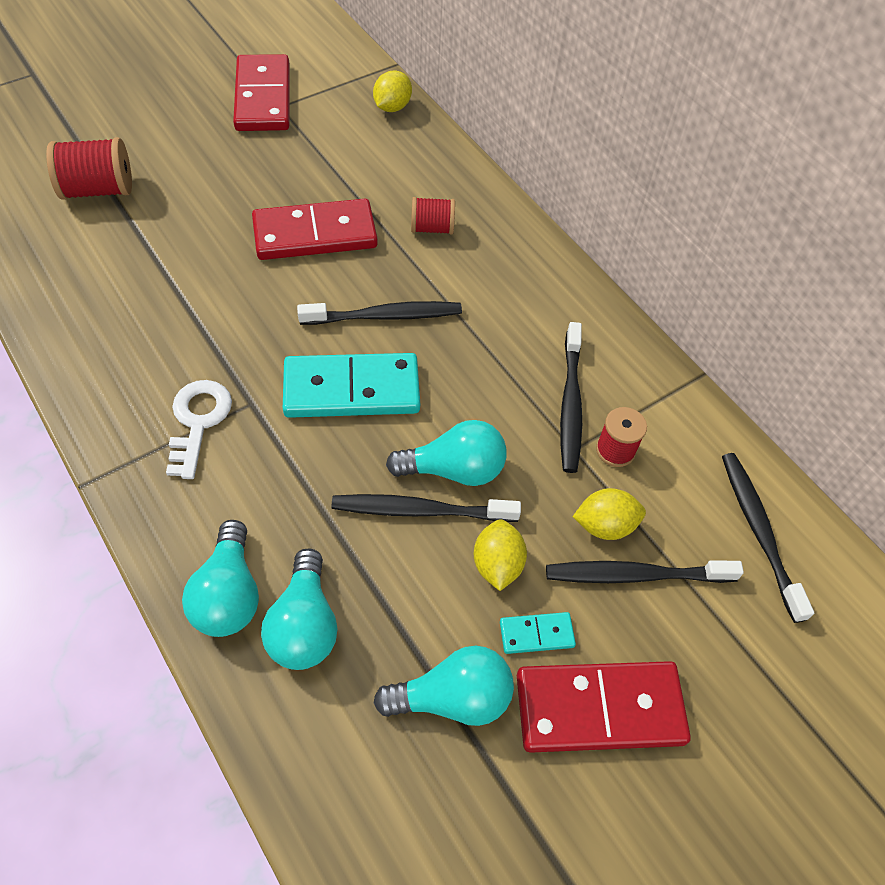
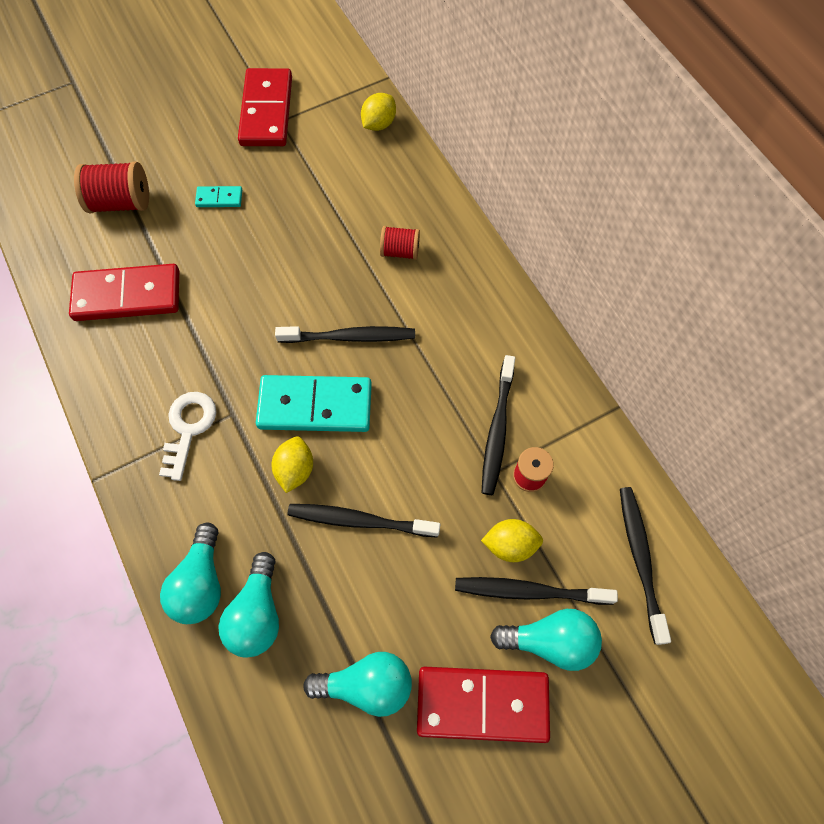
camera: 10 degrees right, 10 degrees up
red domino [252,199,378,260] -> red domino moved to [69,264,179,321]
turquoise light bulb [386,420,507,486] -> turquoise light bulb moved to [490,609,602,671]
yellow lemon [473,519,527,591] -> yellow lemon moved to [271,437,313,493]
turquoise domino [500,612,576,654] -> turquoise domino moved to [195,186,242,207]

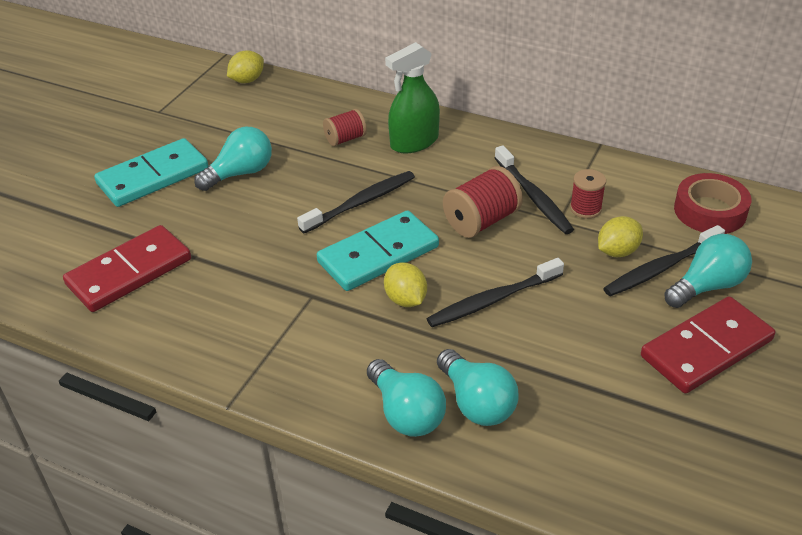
camera: 35 degrees left, 25 degrees down
red spool [74,161,149,213] -> red spool moved to [443,166,523,238]
white key [159,392,216,481] -> none
turquoise domino [195,186,242,207] -> turquoise domino [94,138,209,207], size x2.18
red domino [238,68,292,146] -> none
turquoise light bulb [303,652,412,717] -> turquoise light bulb moved to [194,127,272,191]
yellow lemon [361,93,396,131] -> yellow lemon turned 45 degrees clockwise [227,50,264,83]
black toothbrush [620,487,671,645] -> red tape [674,173,752,234]
none -> green spray bottle [385,42,440,153]

